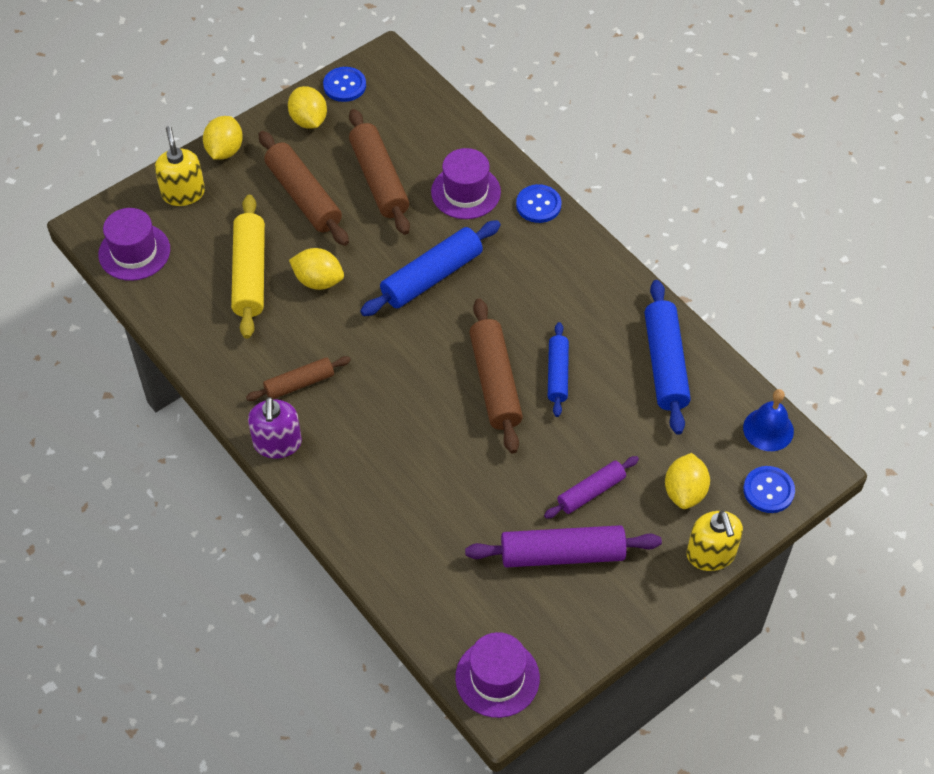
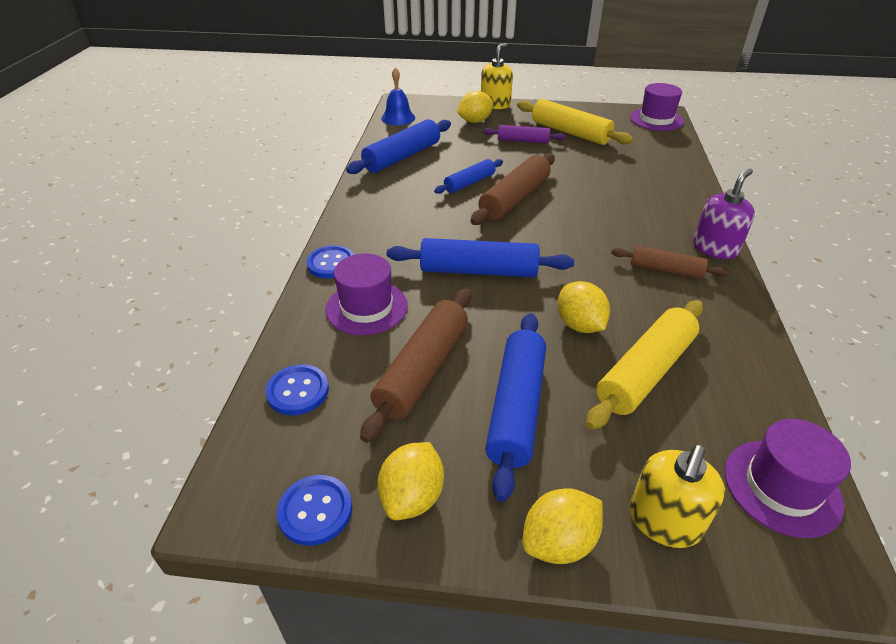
camera: 135 degrees left, 15 degrees down
brown rolling pin [259,131,349,246] -> blue rolling pin [485,313,546,502]
purple rolling pin [465,525,662,568] -> yellow rolling pin [517,99,633,145]
blue button [743,466,795,513] -> blue button moved to [265,364,329,415]

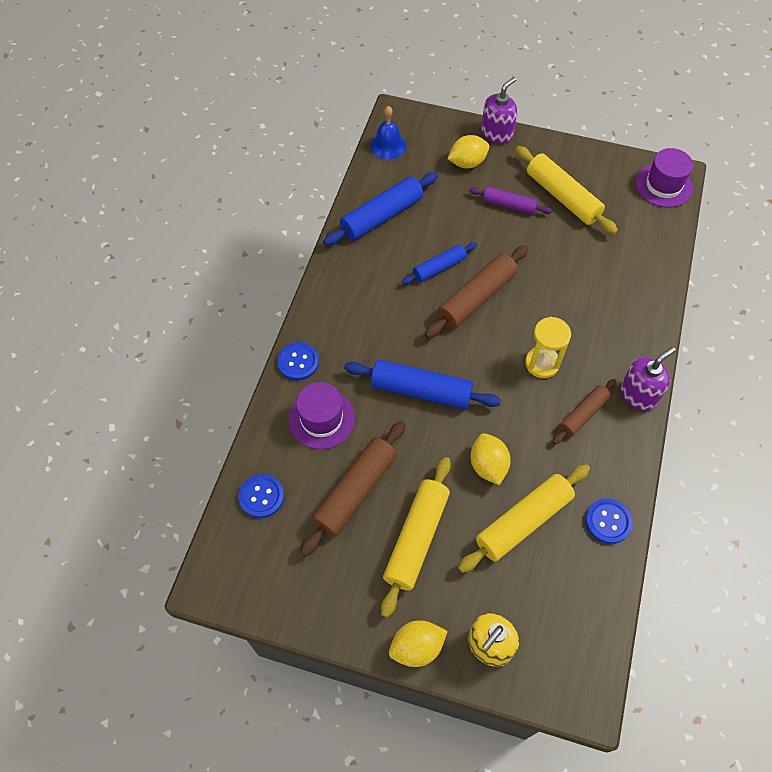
camera: 10 degrees right, 20 degrees up
blue button [277,475,352,546] -> blue button moved to [585,498,633,544]
yellow lemon [377,442,444,520] -> none
yellow soap dispenser [481,43,513,109] -> purple soap dispenser [481,77,517,144]
blue rolling pin [485,313,546,502] -> yellow rolling pin [381,457,451,618]
brown rolling pin [611,246,729,279] -> brown rolling pin turned 75 degrees counterclockwise [553,379,617,444]
purple hat [724,419,851,538] -> none
none -> yellow hourglass [525,317,571,378]

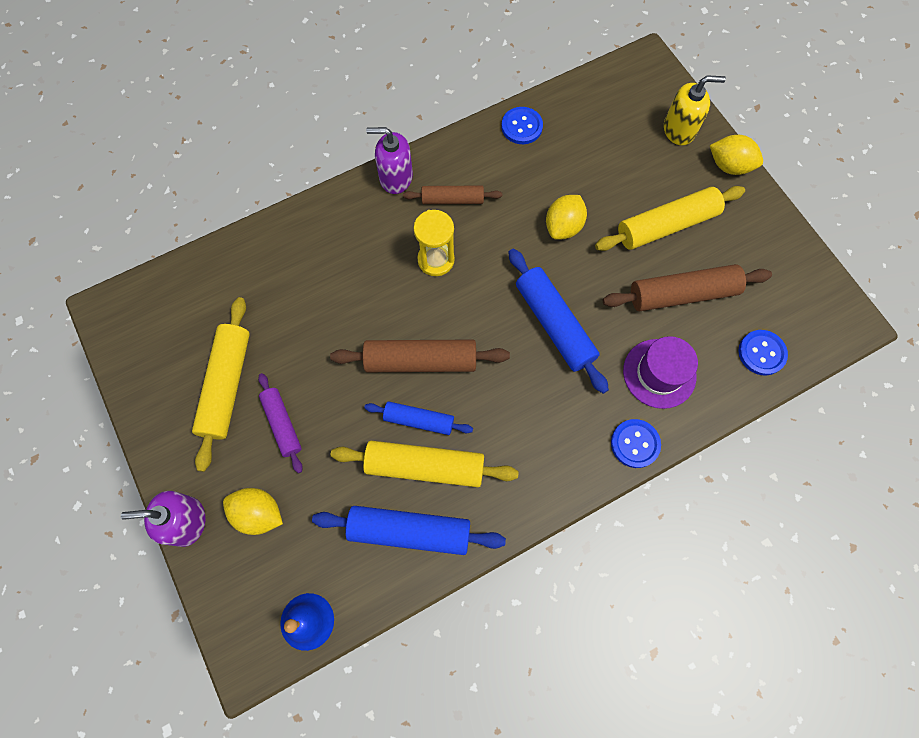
camera: 135 degrees left, 10 degrees up
yellow rolling pin [458,464,590,573] -> yellow rolling pin moved to [331,441,519,487]
purple hat [635,148,693,207] -> none

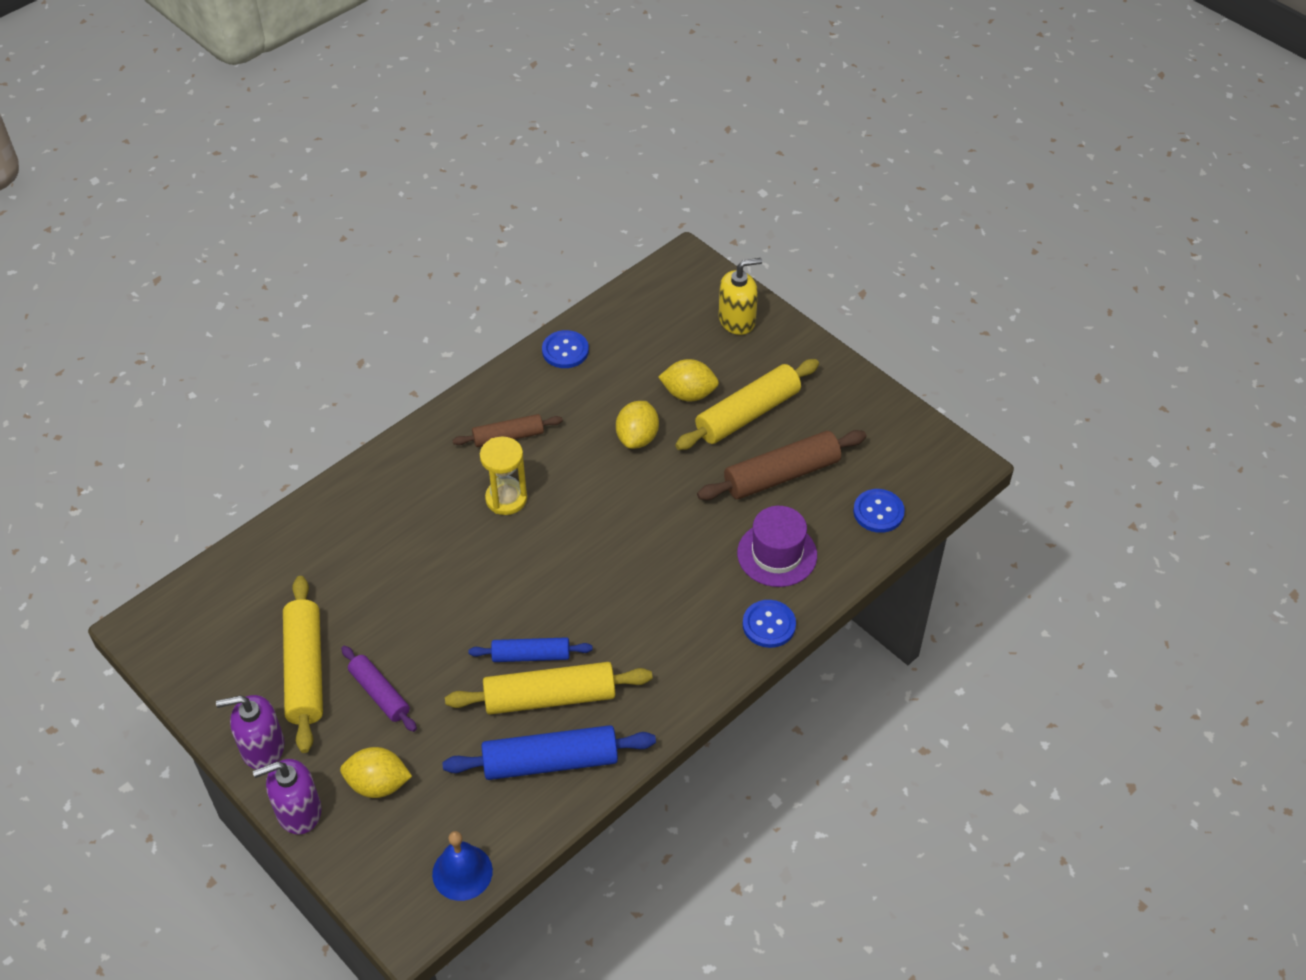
camera: 15 degrees left, 20 degrees down
brown rolling pin [330,339,510,372] -> none
purple soap dispenser [366,127,413,194] -> purple soap dispenser moved to [216,695,285,769]
blue rolling pin [508,249,609,394] -> none
yellow lemon [710,135,763,175] -> yellow lemon moved to [658,359,719,401]

